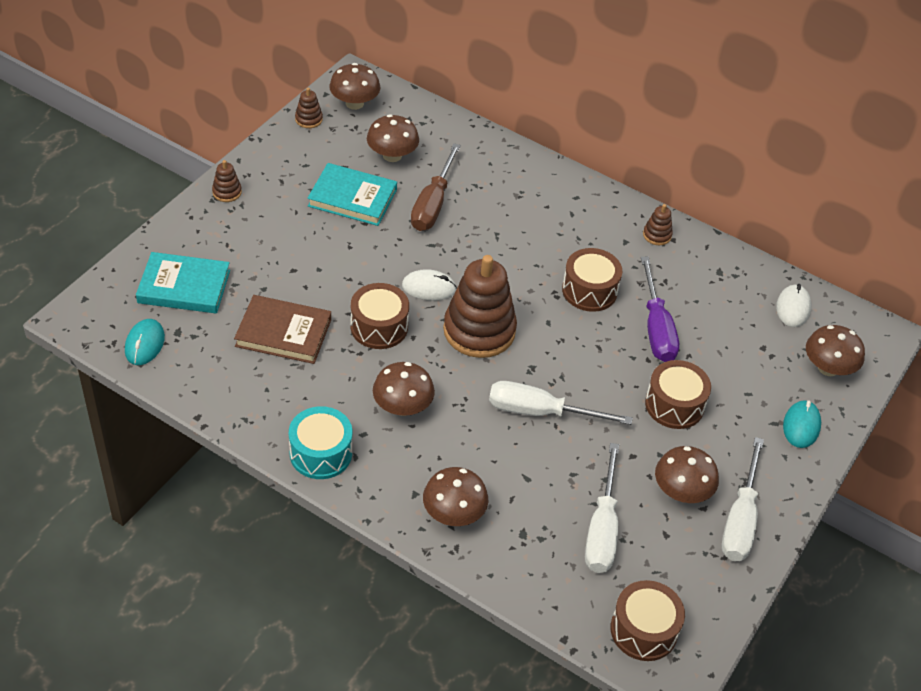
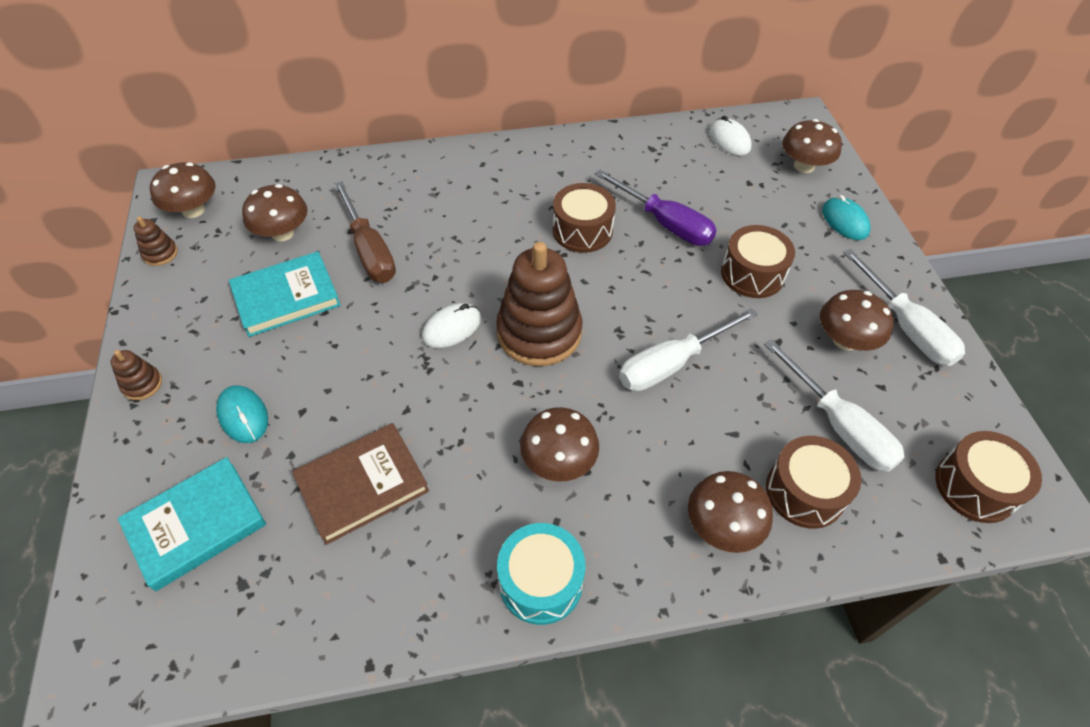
camera: 40 degrees left, 5 degrees up
turquoise mouse [125,319,165,365] -> turquoise mouse moved to [216,385,268,443]
brown drum [350,283,409,349] -> brown drum moved to [766,436,861,529]
brown stacking toy [643,204,673,245] -> none

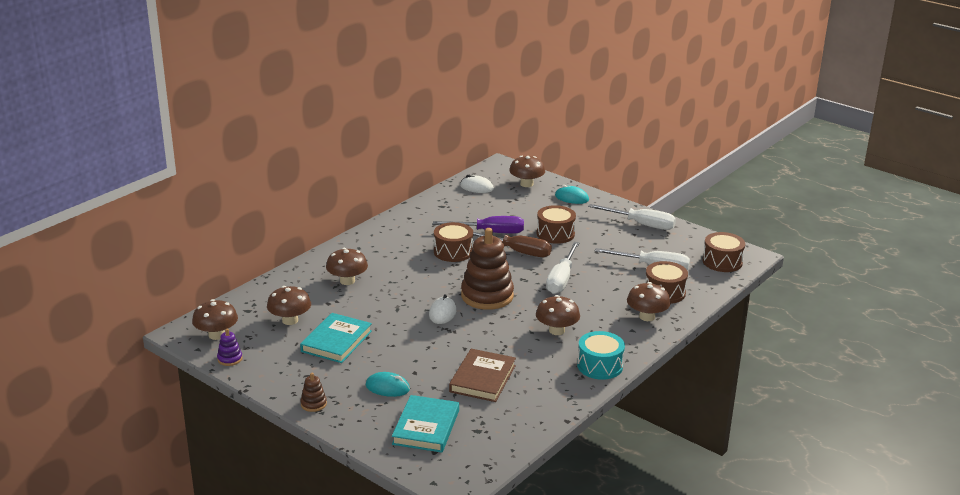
camera: 40 degrees left, 25 degrees down
brown stacking toy [134,216,178,266] -> purple stacking toy [217,329,242,366]
brown screwdriver [334,181,396,283] -> brown screwdriver moved to [473,232,552,257]
brown mushroom [820,290,893,351] -> brown mushroom moved to [326,248,368,285]

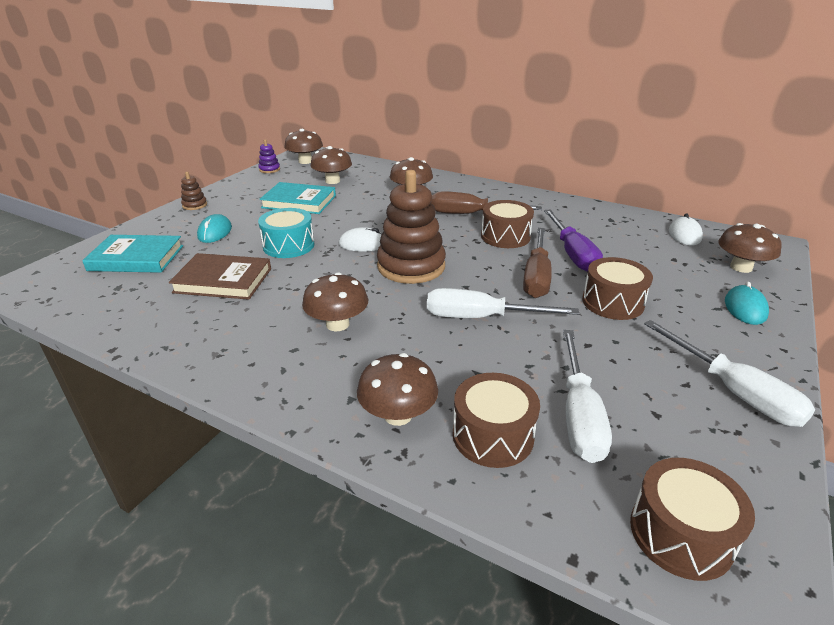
camera: 80 degrees right, 5 degrees up
turquoise drum [577,331,625,380] -> turquoise drum moved to [258,208,314,258]
white screwdriver [588,204,676,230] -> white screwdriver turned 45 degrees counterclockwise [644,320,815,427]
none -> brown screwdriver [431,191,542,214]

